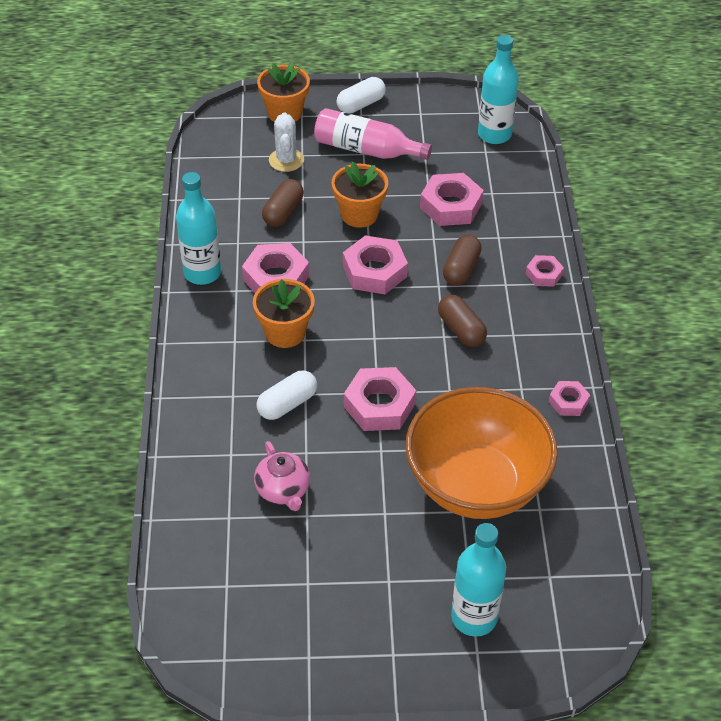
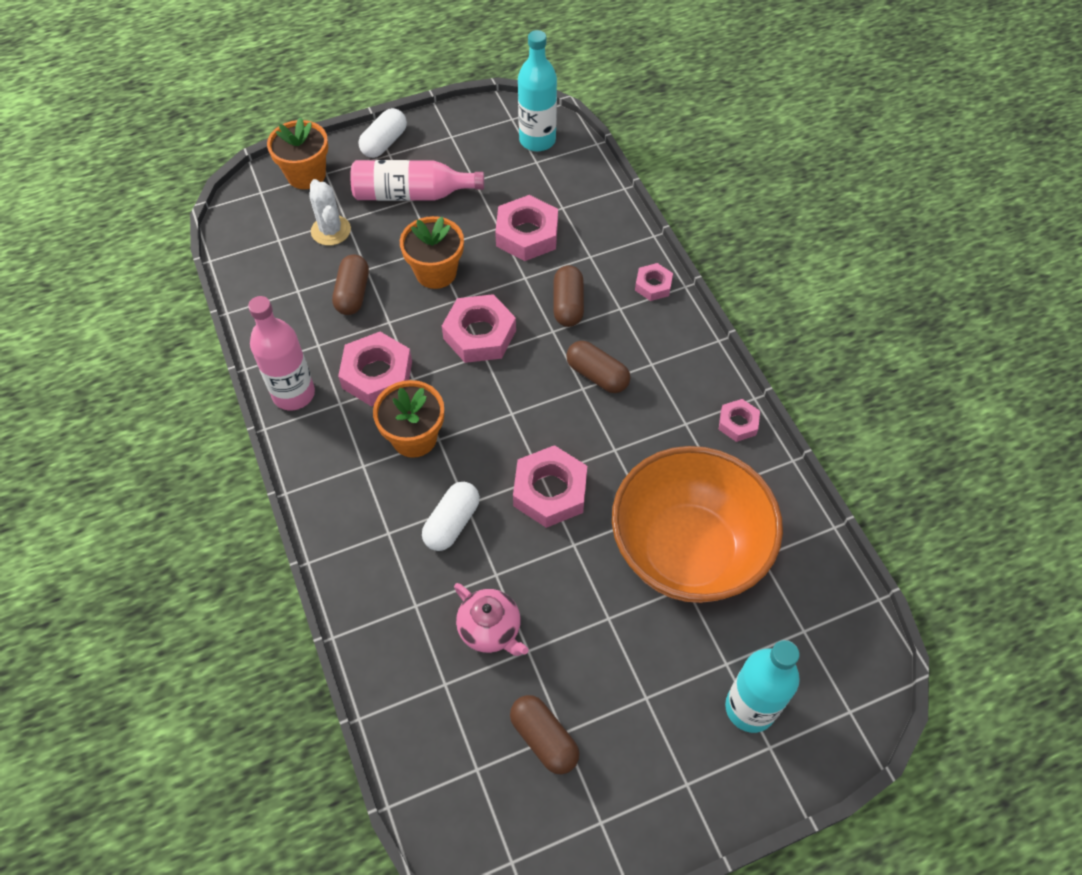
camera: 20 degrees left, 10 degrees up
turquoise bottle [176,172,221,285] -> pink bottle [248,296,315,410]
none -> brown capsule [510,695,579,775]

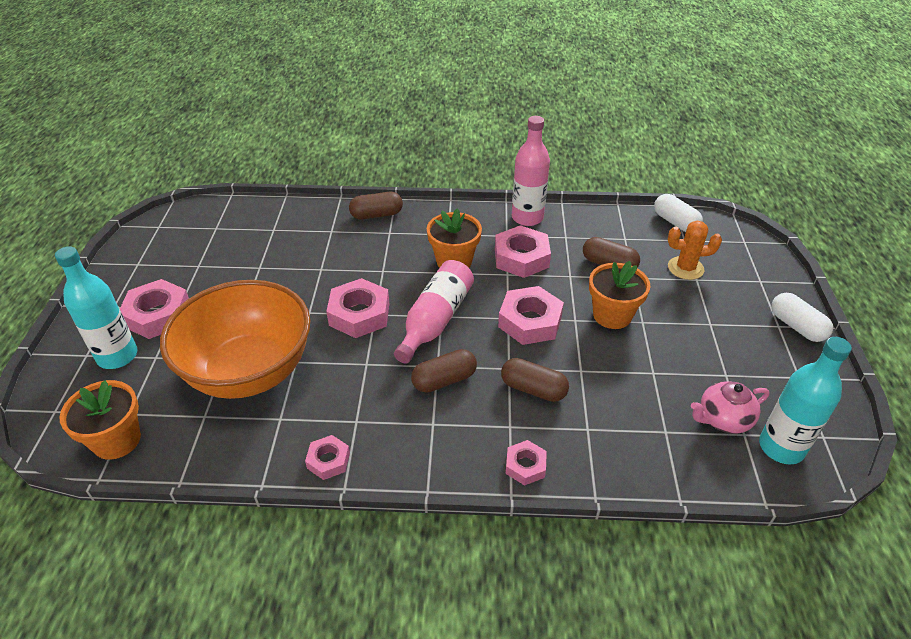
camera: 115 degrees right, 15 degrees down
orange flower pot [267,117,328,189] -> orange flower pot moved to [59,380,141,460]
white cactus [309,179,351,246] -> orange cactus [668,221,722,280]
pink bottle [350,160,484,201] -> pink bottle moved to [394,260,474,363]
white capsule [422,482,480,551] -> white capsule moved to [654,194,703,232]
pink teapot [454,583,529,656] -> pink teapot moved to [691,381,770,434]
pink nut [495,195,558,261] -> pink nut moved to [120,279,189,339]
brown capsule [510,695,579,775] -> brown capsule moved to [349,192,403,220]

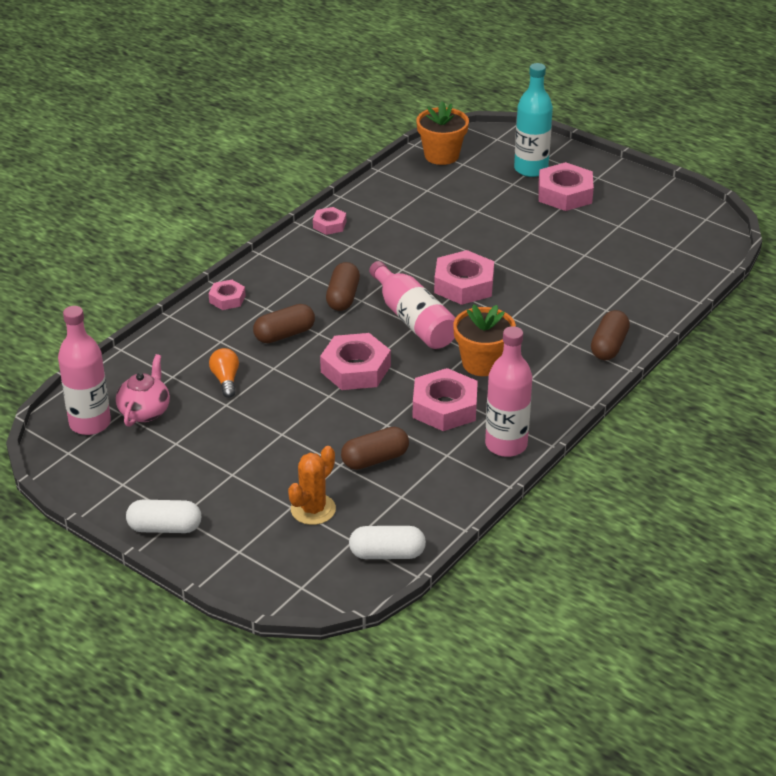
camera: 125 degrees right, 5 degrees down
orange bowl [160,280,310,399] -> none
orange flower pot [589,261,651,329] -> none
turquoise bottle [759,337,852,465] -> pink bottle [58,306,111,435]
none -> orange light bulb [209,348,239,398]

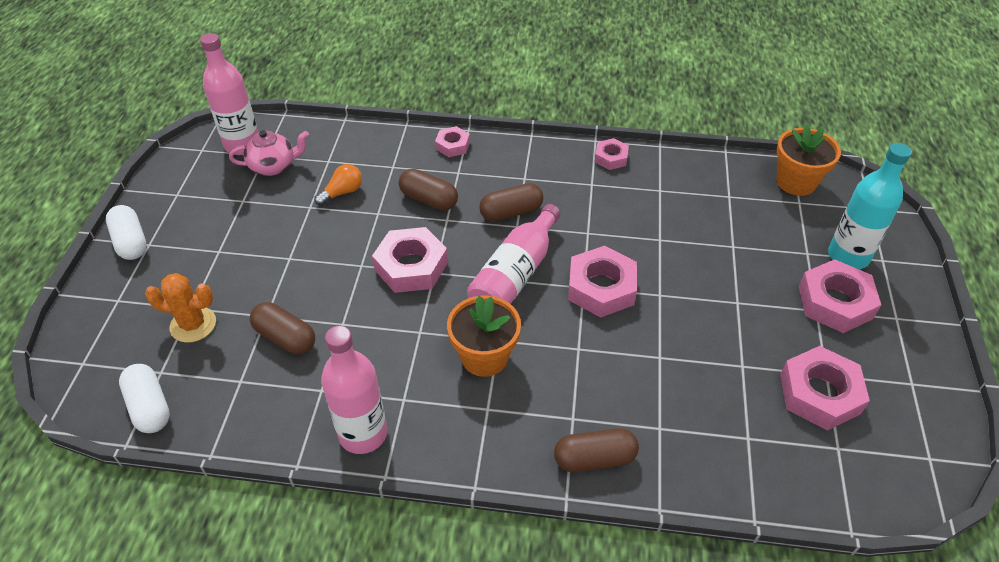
camera: 60 degrees right, 10 degrees up
pink nut [413,368,478,431] -> pink nut moved to [780,346,870,430]

